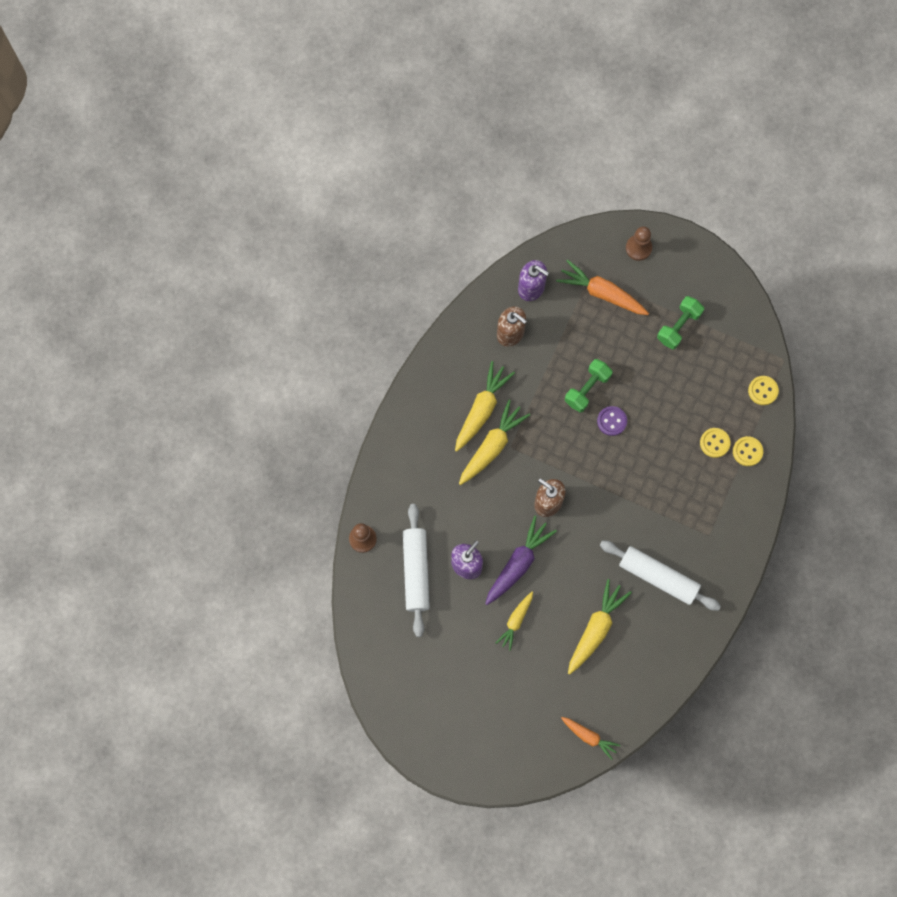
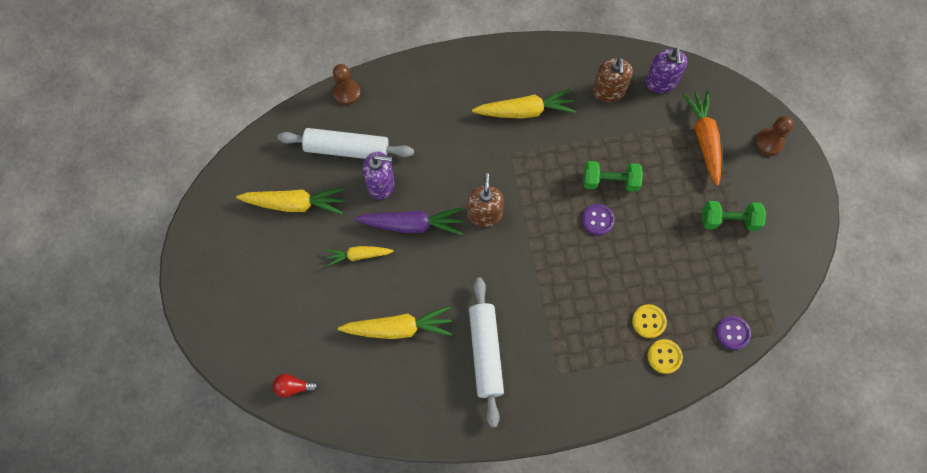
camera: 55 degrees right, 5 degrees down
white rolling pin [403,504,430,637] -> white rolling pin turned 45 degrees clockwise [278,128,414,159]
yellow carrot [459,400,530,485] -> yellow carrot moved to [236,188,345,214]
orange carrot [561,717,621,760] -> red light bulb [273,374,318,397]
yellow button [748,376,779,405] -> purple button [716,316,751,350]

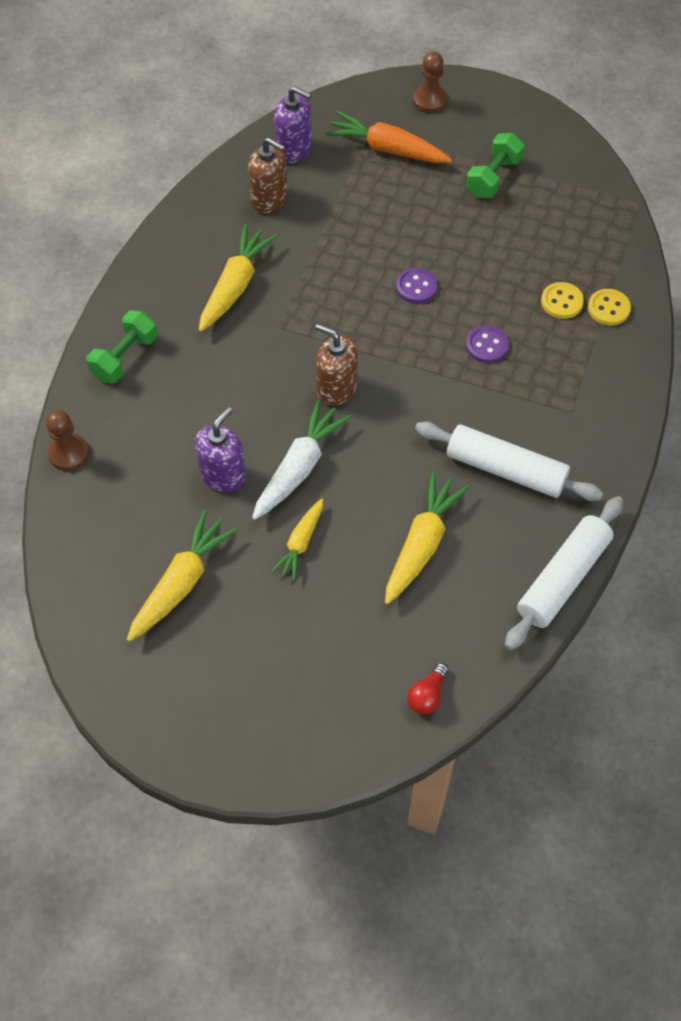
camera: 60 degrees left, 10 degrees down
white rolling pin [278,128,414,159] -> white rolling pin moved to [505,496,624,650]
purple carrot [354,208,463,235] -> white carrot [252,400,351,520]
green dumbbell [583,161,643,192] -> green dumbbell moved to [86,310,158,383]
purple button [716,316,751,350] -> purple button moved to [466,325,509,363]

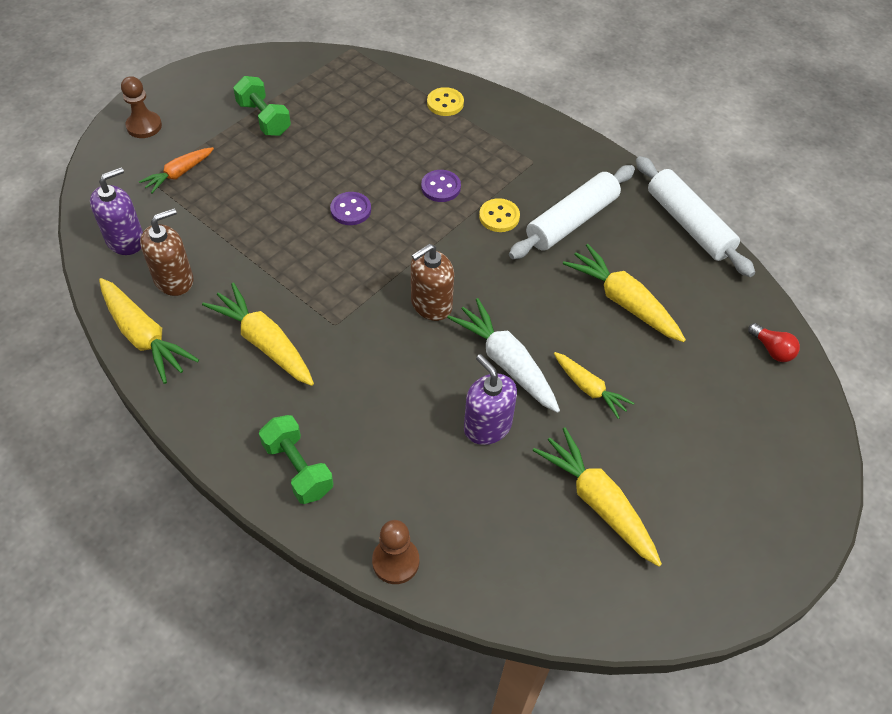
camera: 70 degrees left, 5 degrees down
orange carrot [325,111,452,163] -> orange carrot [139,147,214,194], size x0.62
yellow button [541,282,584,319] -> yellow button moved to [479,198,520,232]
none -> yellow carrot [99,278,199,384]

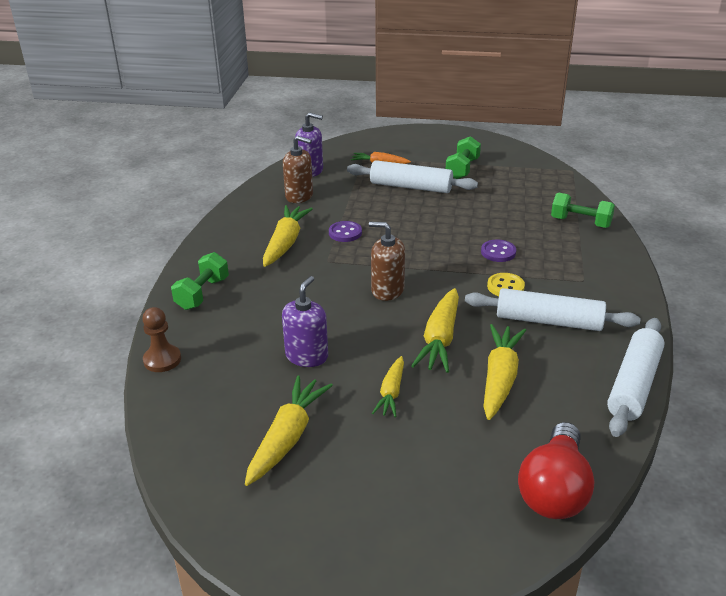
camera: 60 degrees right, 20 degrees down
yellow carrot [99,278,199,384] -> yellow carrot moved to [411,288,459,373]
brown pawn [121,76,162,138] -> none
purple button [330,192,371,225] -> purple button moved to [329,221,362,242]
yellow button [427,87,464,116] -> green dumbbell [551,193,615,228]
white carrot [447,298,560,413] -> none
red light bulb [748,323,800,362] -> red light bulb [518,422,594,519], size x2.14
none -> white rolling pin [347,160,478,193]

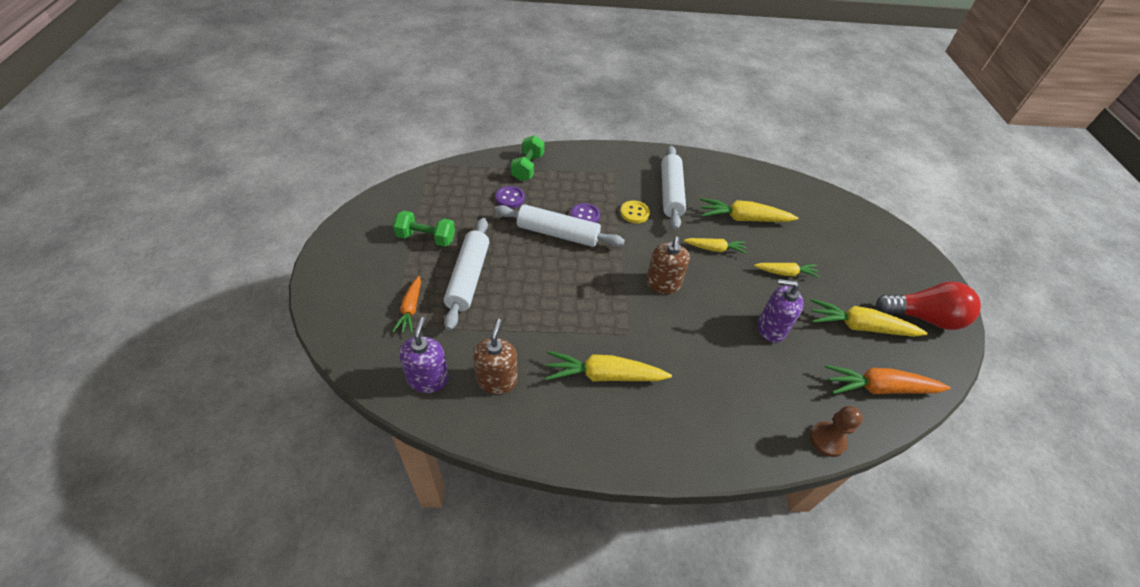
camera: 105 degrees left, 15 degrees up
green dumbbell [171,252,229,310] -> none
purple button [329,221,362,242] -> purple button moved to [495,186,525,208]
yellow carrot [411,288,459,373] -> yellow carrot [683,238,747,254], size x0.62
red light bulb [518,422,594,519] -> red light bulb moved to [876,281,981,330]
white rolling pin [607,318,664,437] -> white rolling pin moved to [494,205,625,247]
none -> orange carrot [825,365,951,394]

